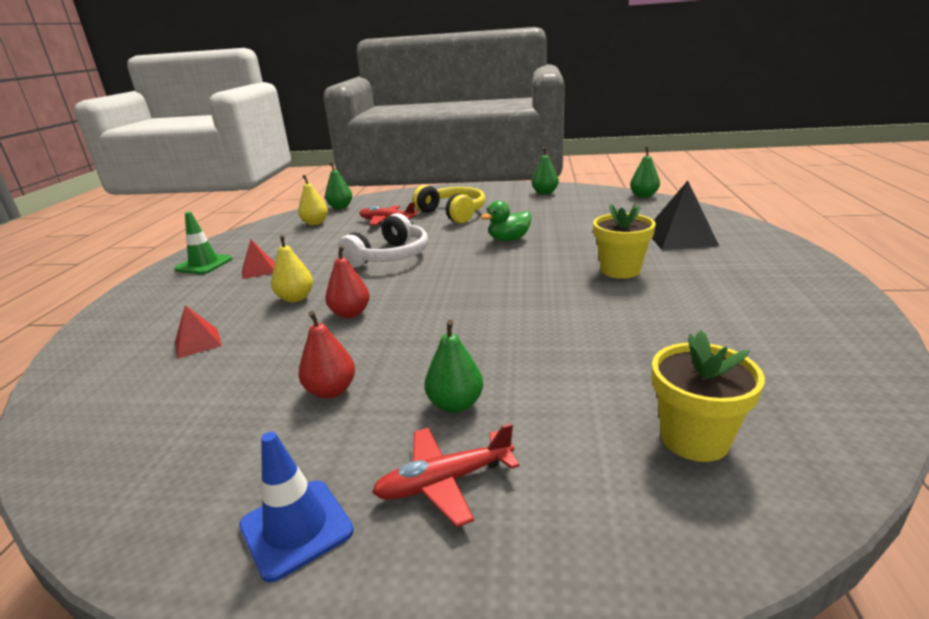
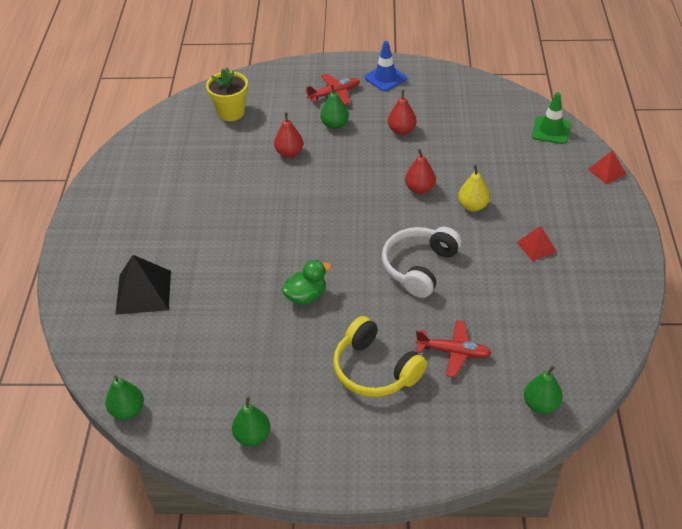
camera: 175 degrees right, 20 degrees up
green traffic cone [174,212,232,274] -> green traffic cone moved to [532,92,571,144]
red pyramid [175,305,222,359] -> red pyramid moved to [588,150,626,184]
yellow pear [298,175,328,225] -> none
yellow flower pot [593,203,656,279] -> none
none -> red pear [274,112,303,158]

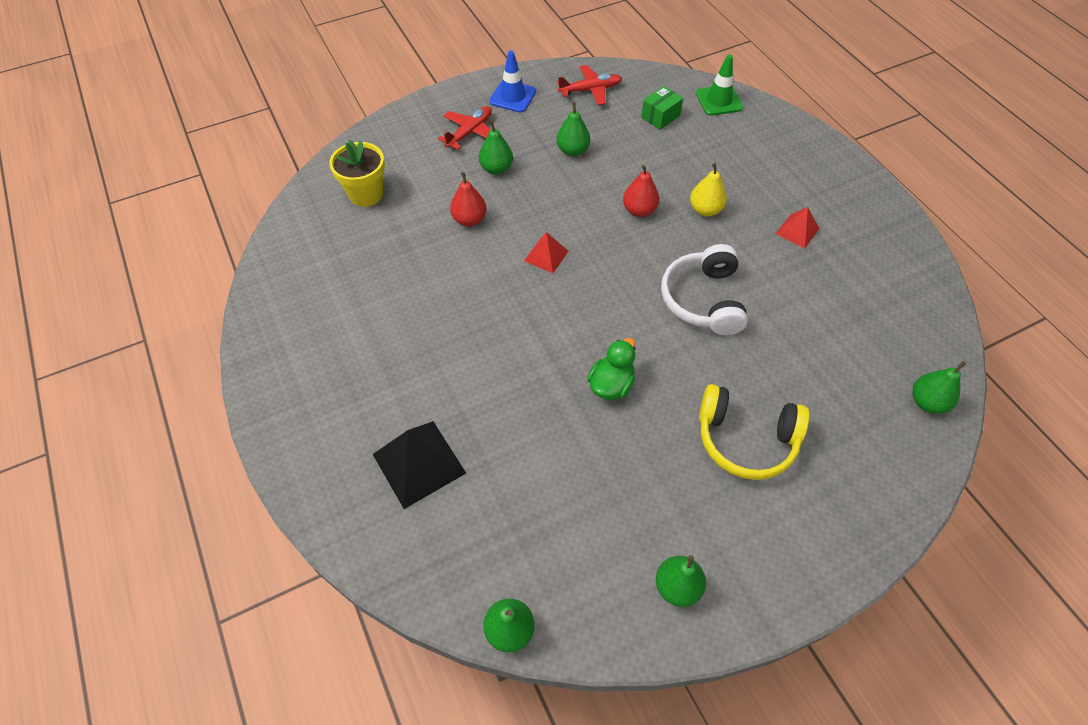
camera: 30 degrees left, 10 degrees up
red pear [388,90,416,135] -> green pear [557,102,590,156]
red plane [415,320,491,377] -> red plane moved to [557,65,622,105]
red pyramid [588,150,626,184] -> red pyramid moved to [524,232,568,273]
none -> green box [641,86,683,130]

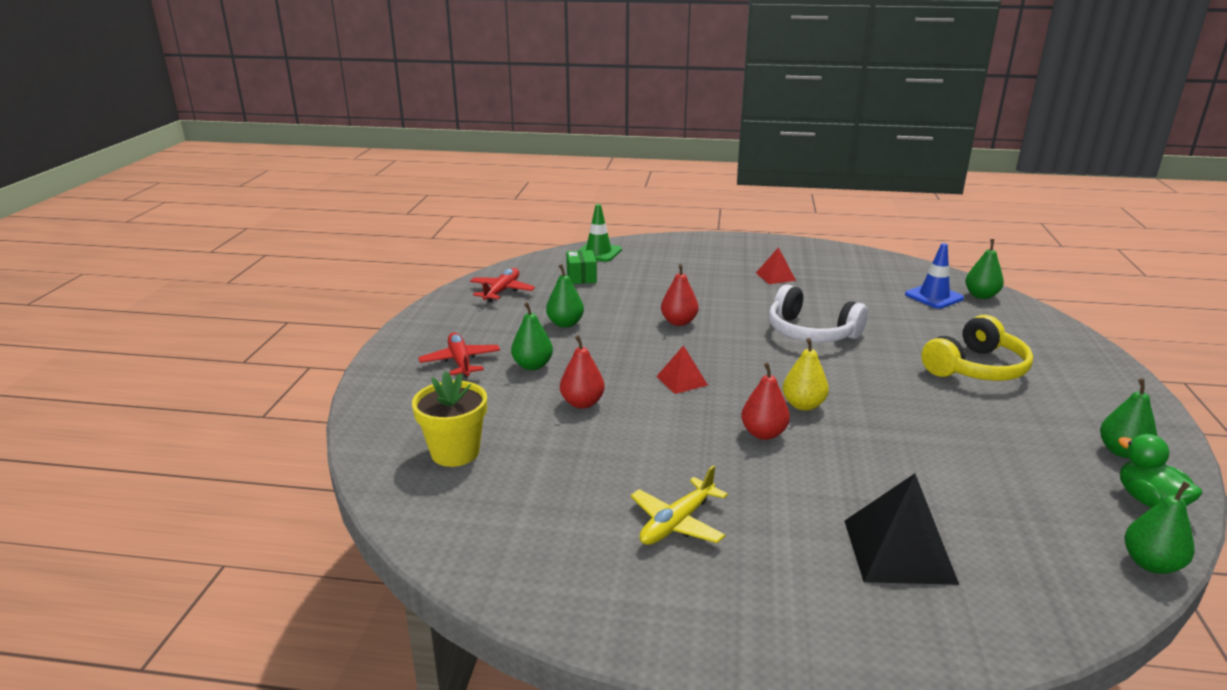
camera: 55 degrees left, 30 degrees down
blue traffic cone [489,51,536,113] -> blue traffic cone moved to [905,243,964,309]
green duck [587,338,635,400] -> green duck moved to [1118,434,1202,508]
yellow pear [690,163,727,216] -> yellow pear moved to [783,338,829,411]
none -> yellow plane [631,465,728,545]
none -> red pear [741,362,790,440]

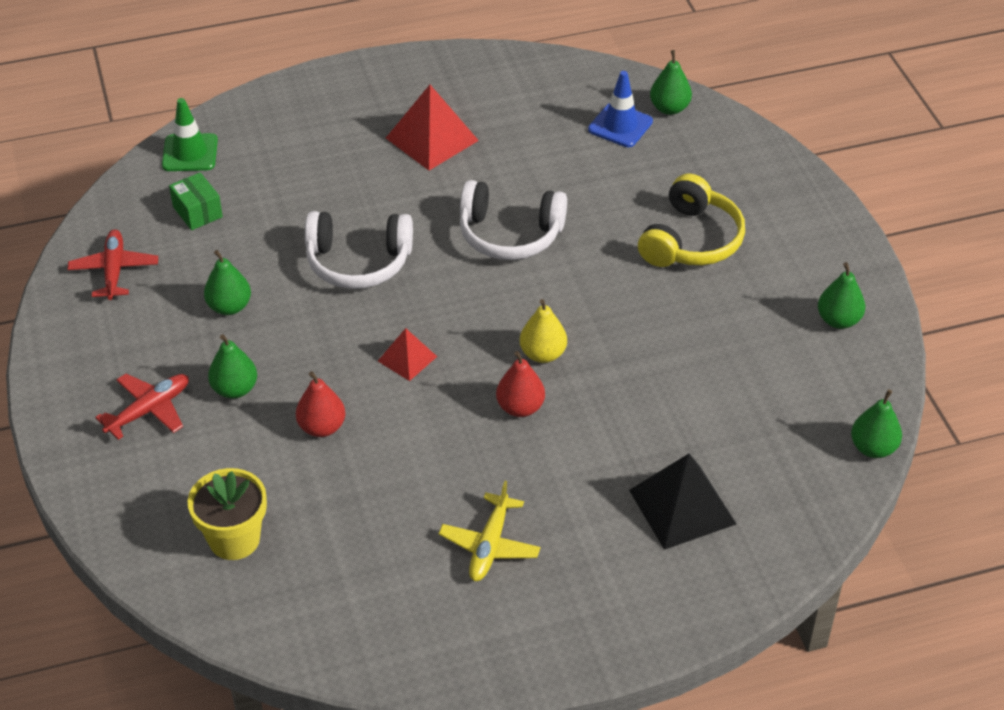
camera: 25 degrees left, 20 degrees up
red plane [418,332,500,377] -> red plane turned 90 degrees clockwise [95,374,189,440]
red pear [661,264,699,326] -> white headphones [305,211,413,289]
red pyramid [756,247,796,284] -> red pyramid [386,85,479,170], size x1.76
green duck [1118,434,1202,508] -> none

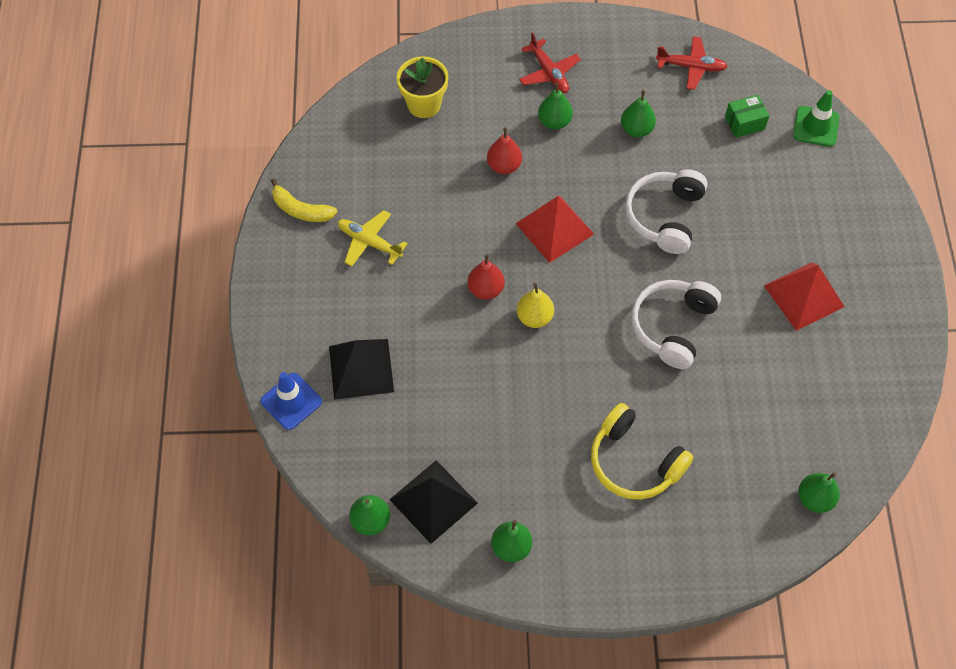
camera: 105 degrees right, 15 degrees up
red pyramid [378,328,437,381] -> red pyramid [515,196,594,263], size x1.76
blue traffic cone [588,71,653,147] -> blue traffic cone moved to [260,372,322,430]
none -> yellow banana [271,178,337,222]
none -> black pyramid [389,460,478,544]

